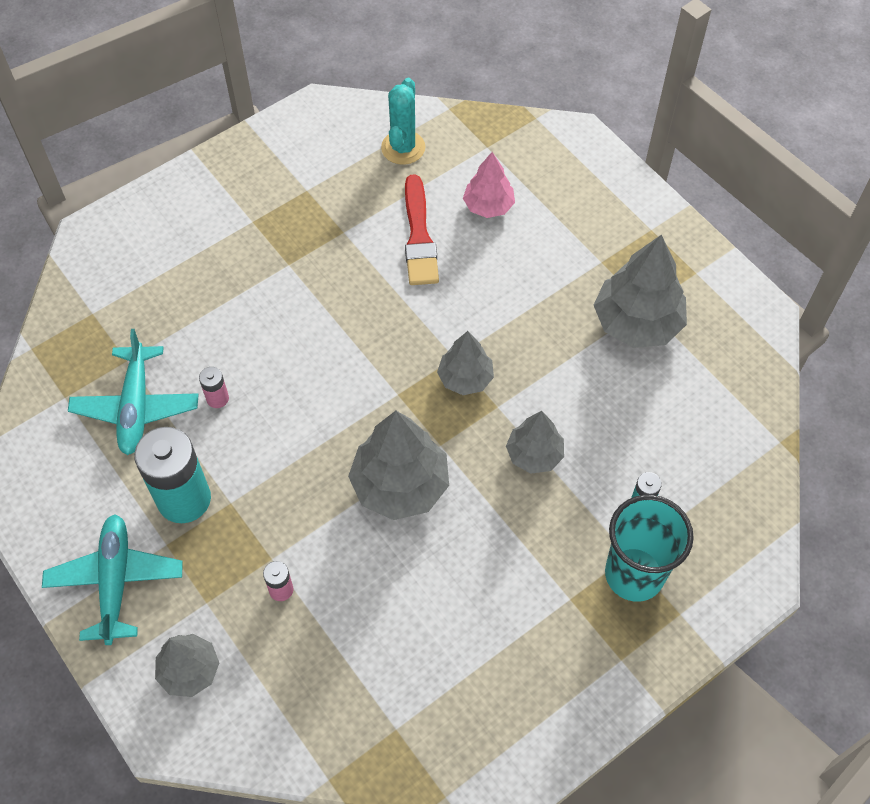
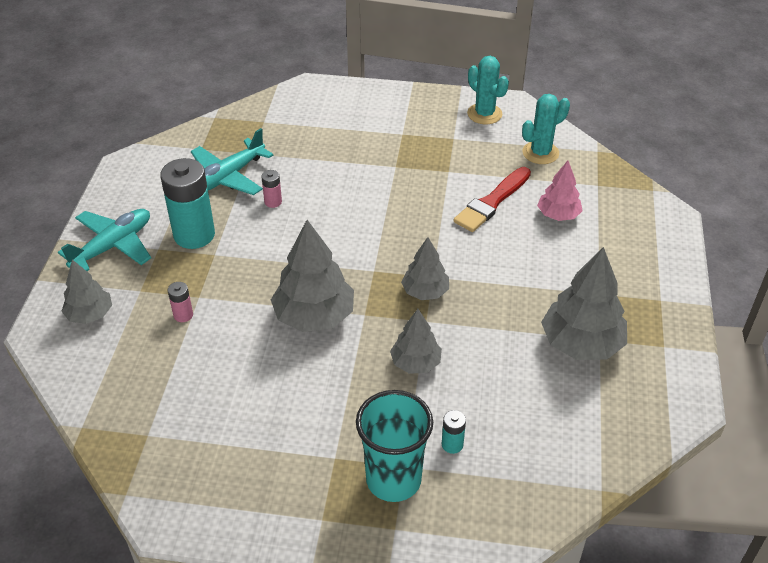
camera: 45 degrees right, 15 degrees down
none -> turquoise cactus [467,56,509,124]

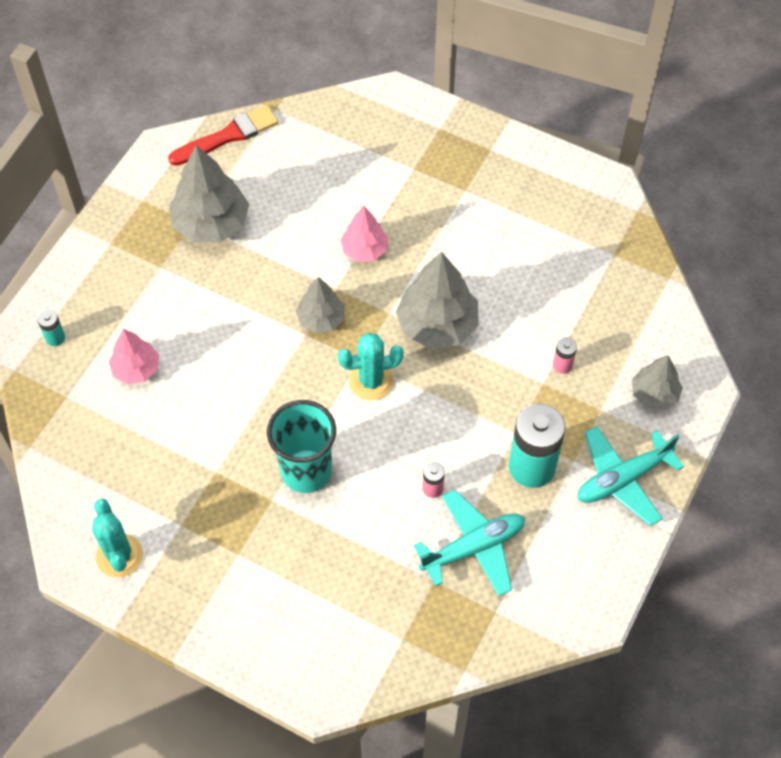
camera: 160 degrees left, 15 degrees up
turquoise cup [356,390,433,502] -> turquoise cup moved to [267,400,336,493]
grey tree [390,309,442,374] -> pink tree [341,206,389,262]
turquoise battery [442,410,466,454] -> turquoise battery moved to [37,310,65,346]
red brush [453,167,531,232] -> red brush moved to [168,105,278,166]
turquoise cactus [522,94,570,164] -> turquoise cactus moved to [338,333,404,400]

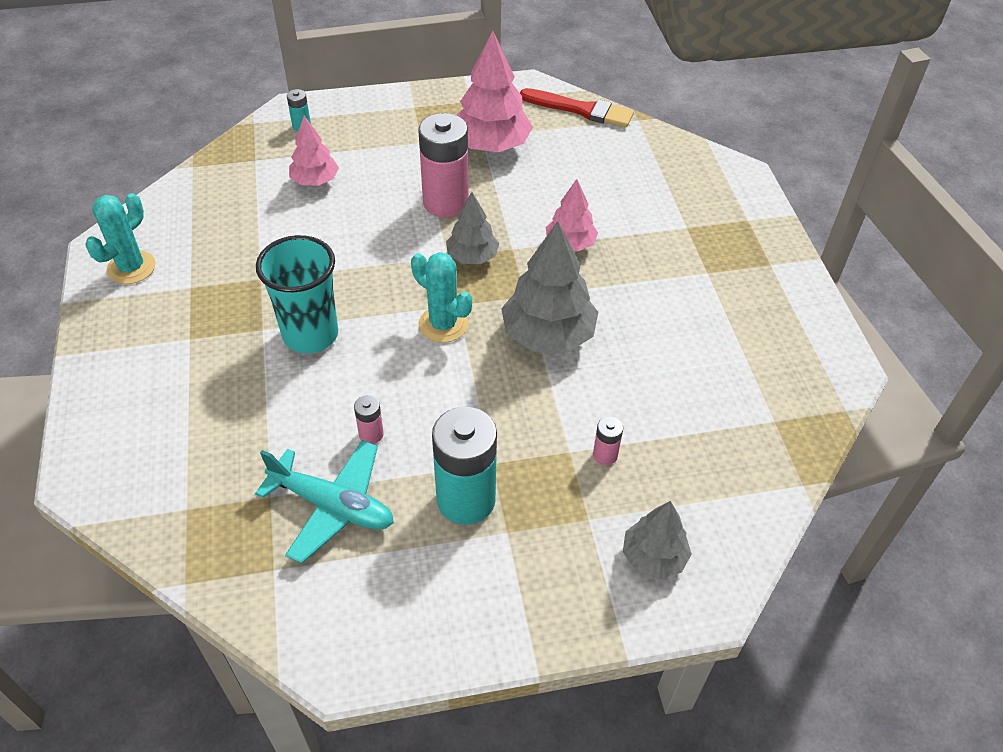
camera: 50 degrees right, 10 degrees down
grey tree [169,145,249,242] -> pink tree [456,31,533,152]
turquoise plane [578,426,684,526] -> none
none -> pink battery [418,113,469,217]

